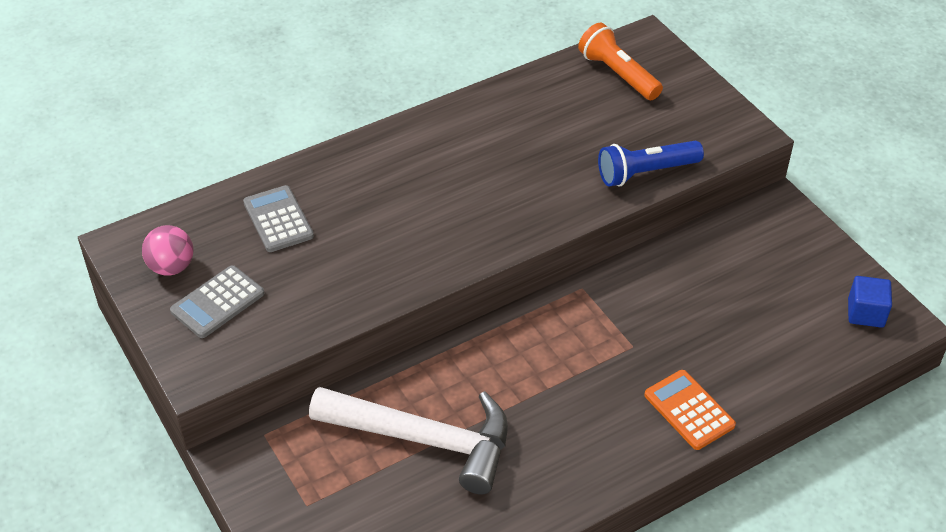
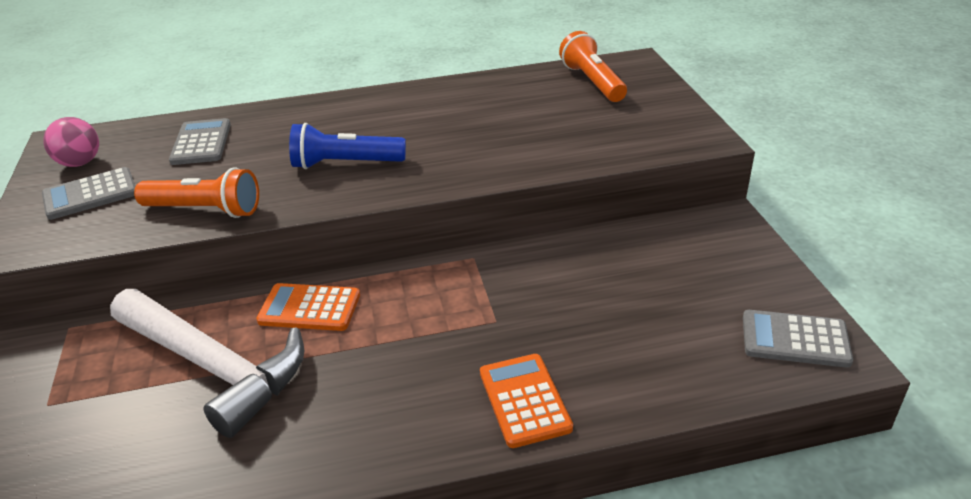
camera: 20 degrees right, 10 degrees down
blue flashlight [598,141,704,187] -> blue flashlight moved to [289,123,406,169]
blue cube [848,276,892,328] -> grey calculator [743,310,853,368]
none -> orange flashlight [134,167,259,218]
none -> orange calculator [256,283,360,331]

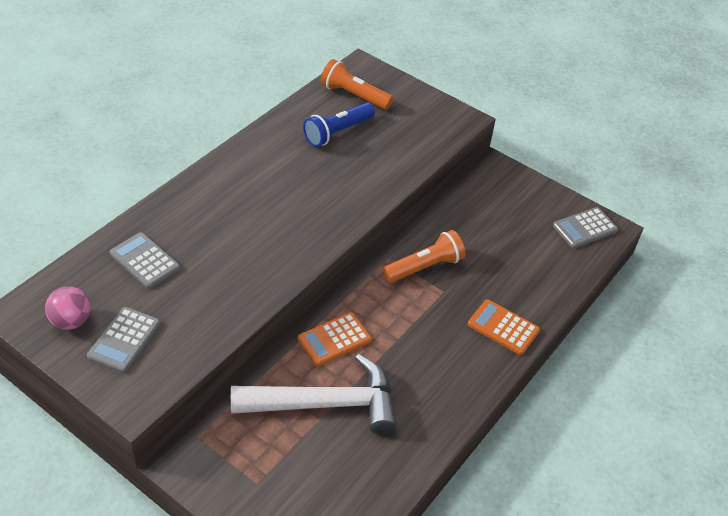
camera: 45 degrees left, 10 degrees up
orange flashlight [134,167,259,218] -> orange flashlight moved to [383,230,465,283]
blue flashlight [289,123,406,169] -> blue flashlight moved to [303,103,375,147]

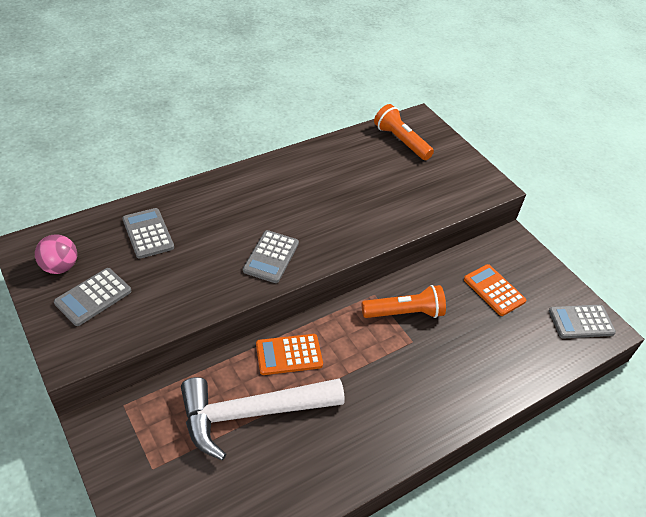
camera: 20 degrees right, 0 degrees up
white hammer [231,354,397,434] -> white hammer turned 150 degrees clockwise [181,377,345,460]
blue flashlight [303,103,375,147] -> none
orange calculator [468,299,540,355] -> orange calculator moved to [464,264,526,316]
none -> grey calculator [243,230,299,283]

